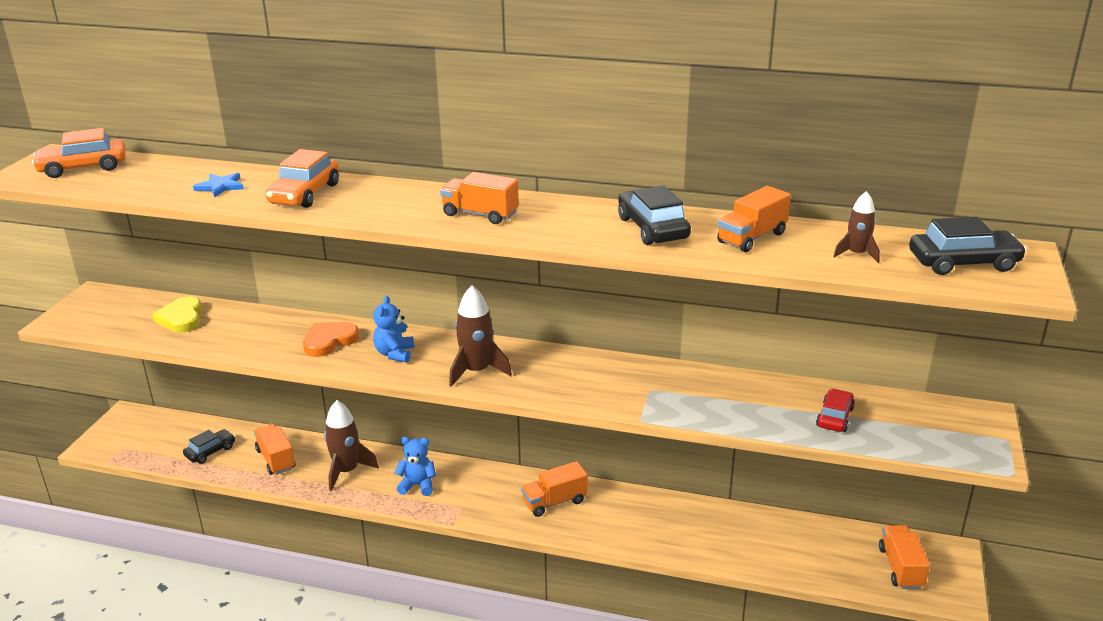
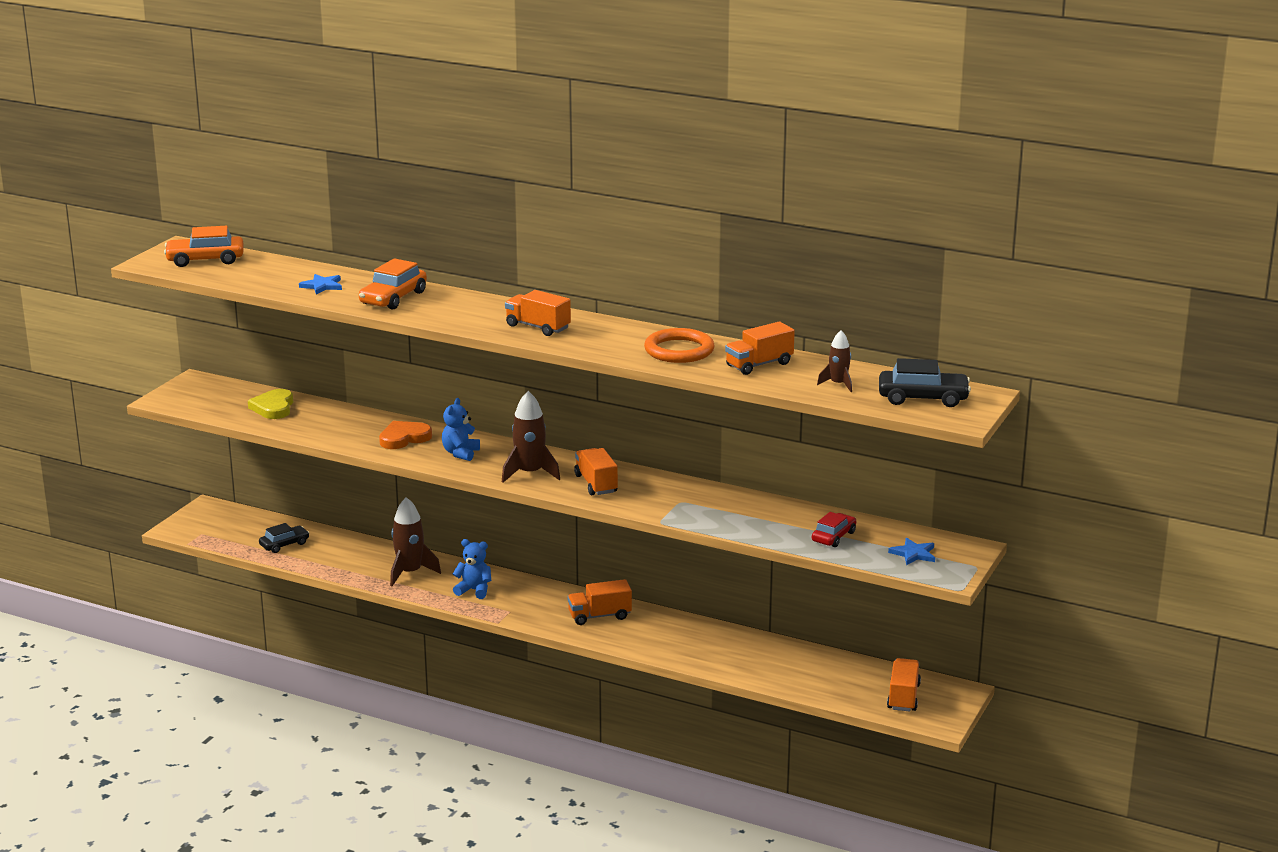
camera: 10 degrees right, 5 degrees down
orange truck [254,424,295,475] -> orange truck moved to [574,448,618,495]
black car [618,186,691,245] -> orange ring [644,328,714,363]
none -> blue star [888,538,935,565]

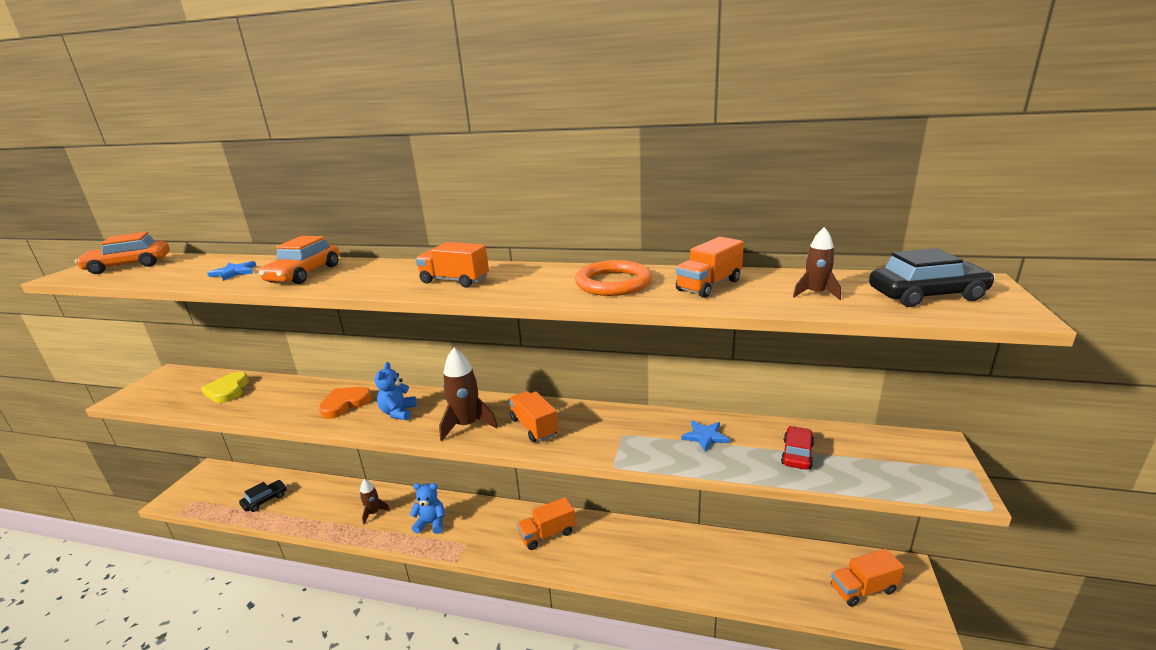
camera: 10 degrees left, 0 degrees up
brown rocket [390,497,441,586] -> brown rocket [360,479,390,524], size x0.59
orange truck [887,658,921,711] -> orange truck turned 105 degrees counterclockwise [831,549,904,607]
blue star [888,538,935,565] -> blue star moved to [681,420,730,452]

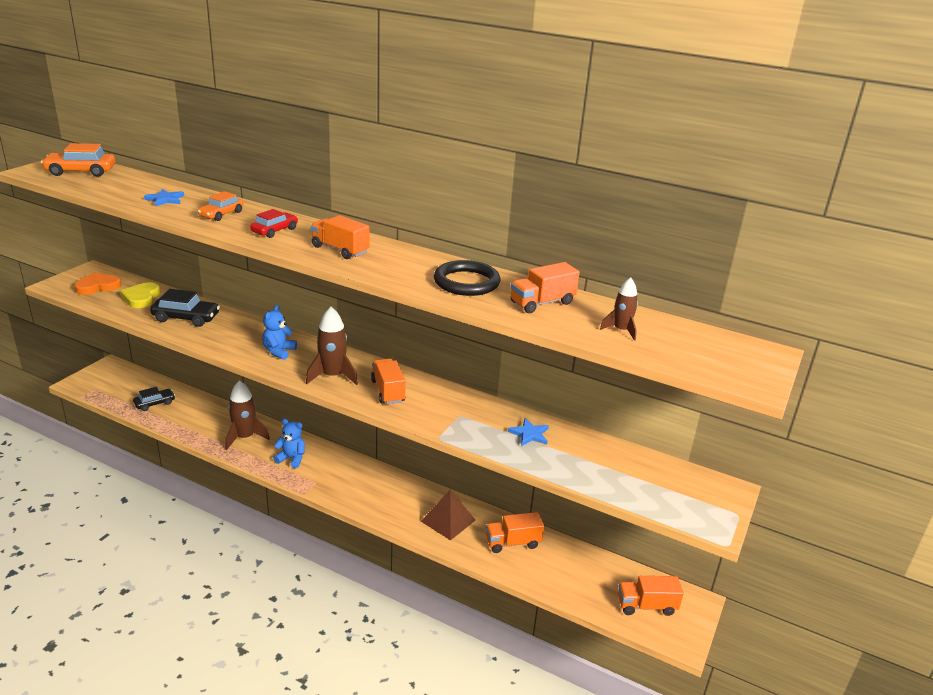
camera: 10 degrees right, 5 degrees up
orange car [259,236,339,284] -> orange car [198,191,243,221], size x0.66
orange heart [318,387,372,419] -> orange heart moved to [74,273,121,295]
brown rocket [360,479,390,524] -> brown rocket [225,380,270,450], size x1.69
orange truck [517,497,575,550] -> orange truck moved to [486,512,544,553]
orange ring [575,260,652,296] -> black ring [434,260,501,296]
red car [781,426,814,470] -> red car moved to [250,209,298,238]
black car [869,248,995,307] -> black car moved to [150,289,220,327]
none -> brown pyramid [421,490,475,541]

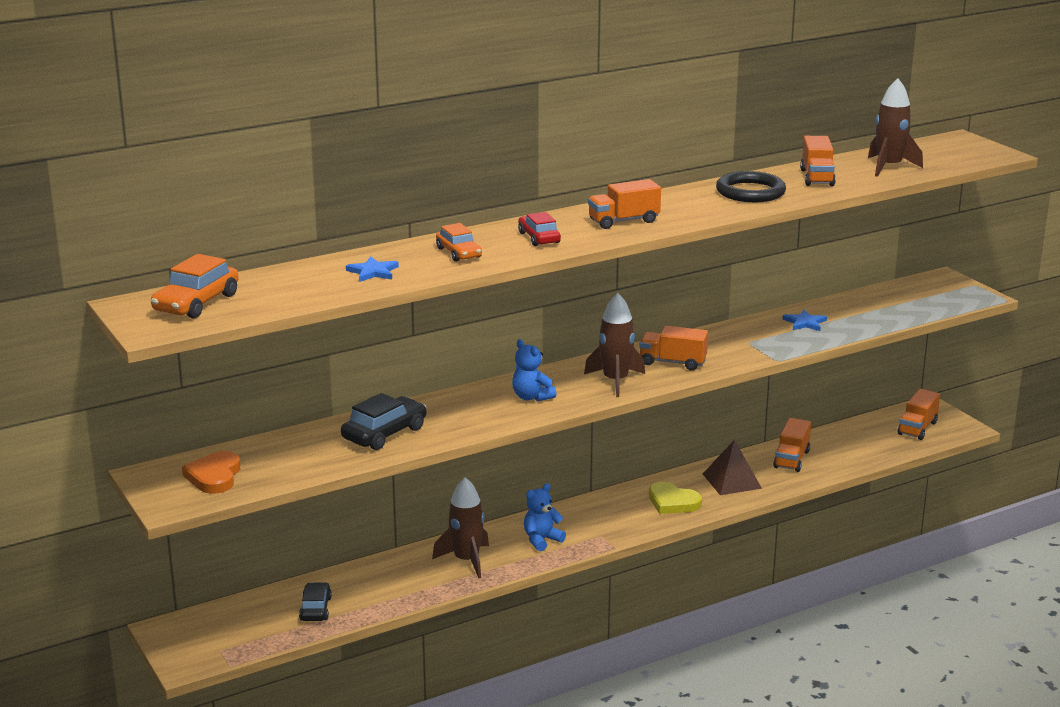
camera: 55 degrees left, 5 degrees down
yellow heart [120,282,160,308] -> yellow heart moved to [649,482,702,514]
brown rocket [600,277,638,341] -> brown rocket [868,78,923,177], size x1.69

